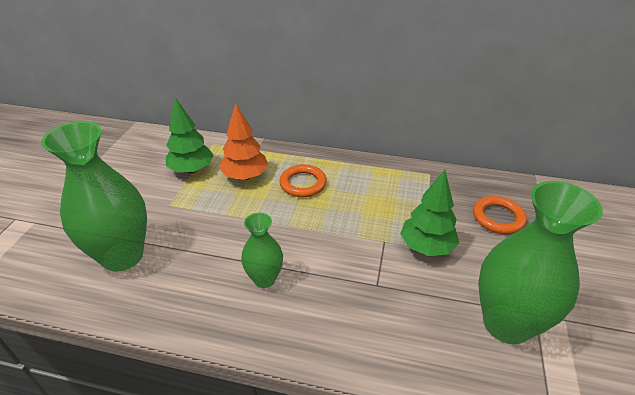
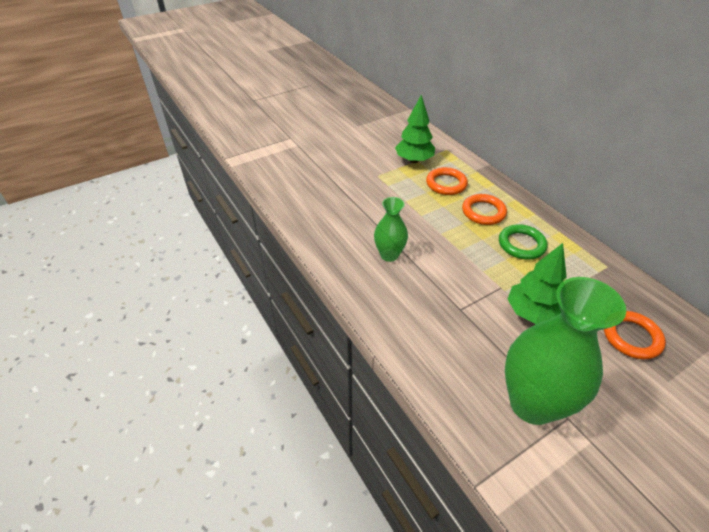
camera: 45 degrees right, 5 degrees up
green vase [41,121,147,272] -> none
orange tree [219,103,268,180] -> orange ring [426,167,468,195]
none -> green ring [499,224,547,260]

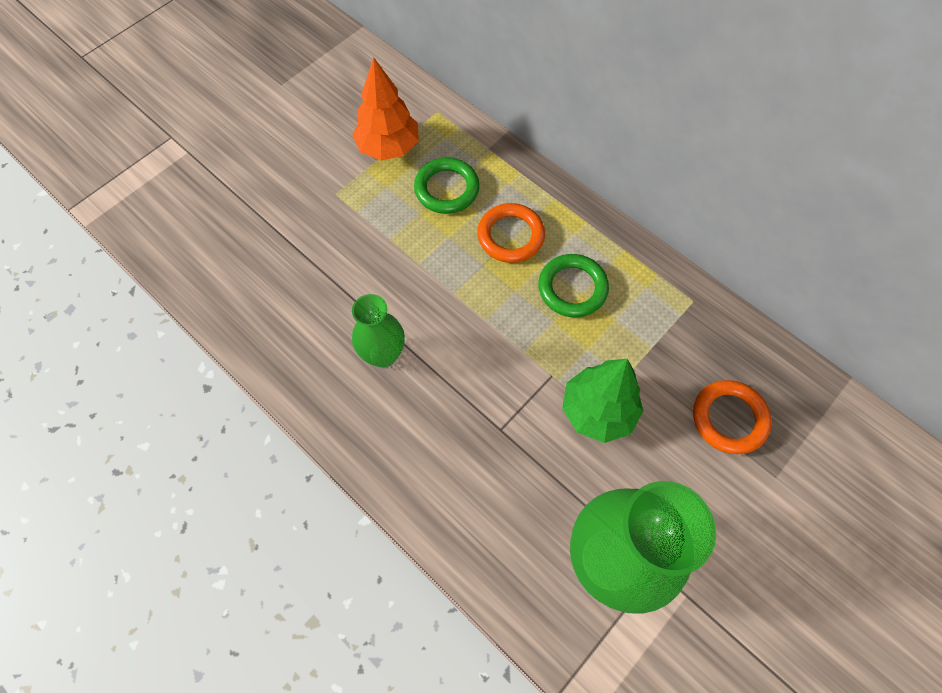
camera: 15 degrees left, 20 degrees up
green tree [395,95,435,163] -> orange tree [352,57,419,160]
orange ring [426,167,468,195] -> green ring [414,158,480,214]

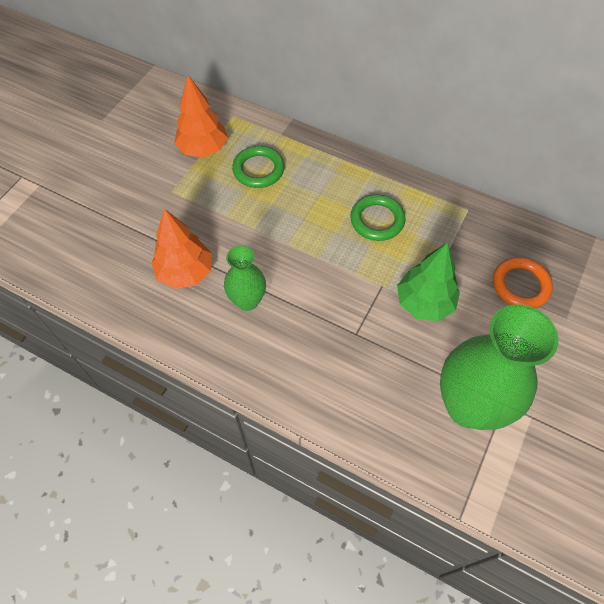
camera: 15 degrees left, 5 degrees down
orange ring [477,203,545,263] -> none
none -> orange tree [151,208,212,289]

